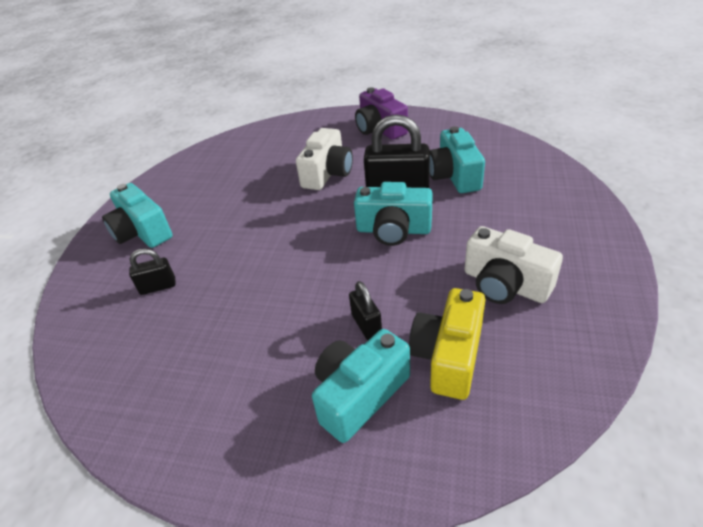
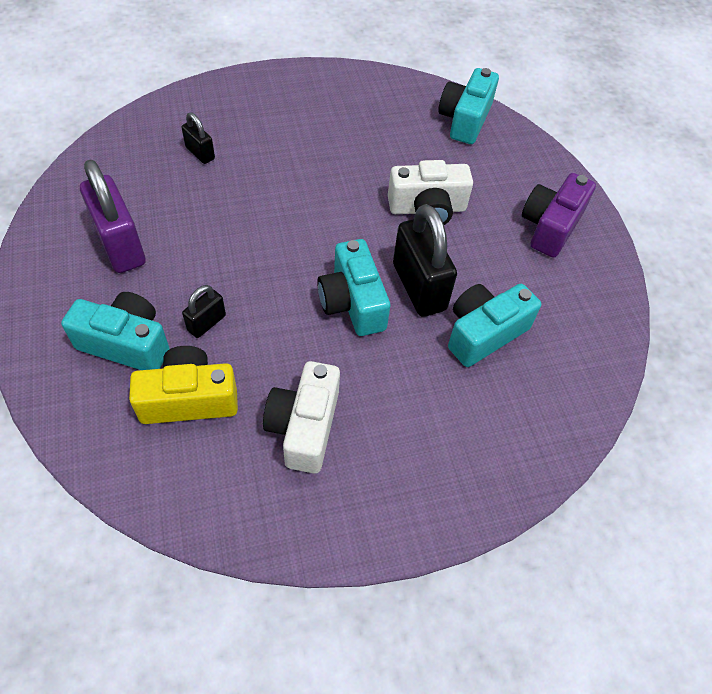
camera: 55 degrees right, 15 degrees up
turquoise camera [102,183,173,248] -> turquoise camera moved to [438,68,499,144]
none -> purple padlock [80,159,146,273]

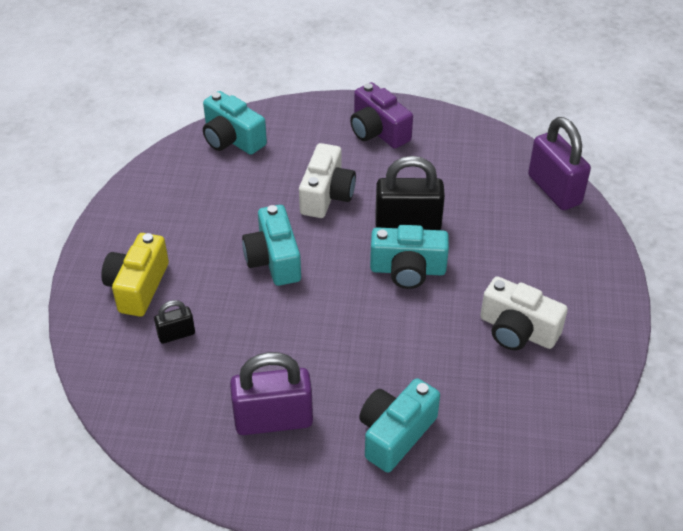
camera: 65 degrees left, 10 degrees down
yellow camera [129,346,238,424] -> yellow camera moved to [101,233,169,317]
black padlock [182,285,226,338] -> none
turquoise camera [448,284,541,367] -> turquoise camera moved to [242,205,301,286]
none -> purple padlock [528,117,591,210]

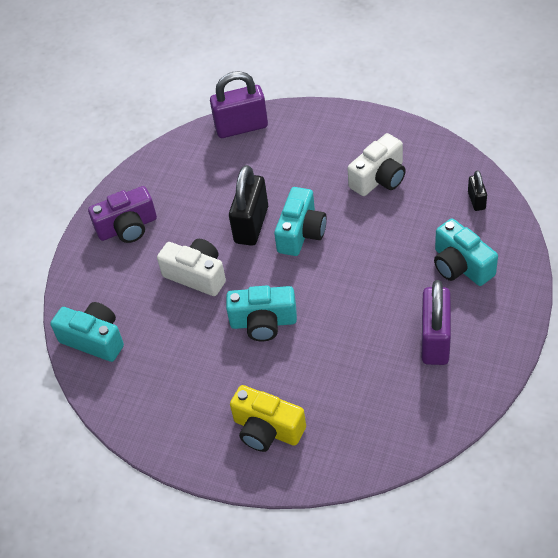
camera: 70 degrees left, 5 degrees up
black padlock [154,300,195,344] -> black padlock moved to [468,170,487,211]
turquoise camera [203,91,267,155] -> turquoise camera turned 120 degrees counterclockwise [51,302,124,362]

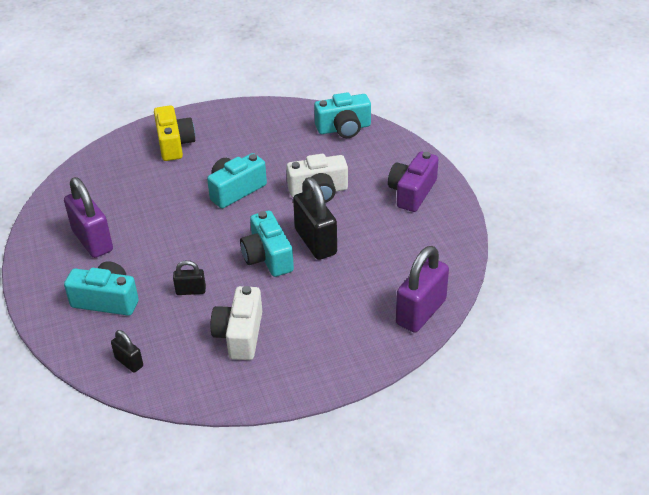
camera: 135 degrees right, 10 degrees down
yellow camera [230,385,306,452] -> yellow camera turned 90 degrees clockwise [154,105,195,161]
none -> black padlock [173,260,206,295]

